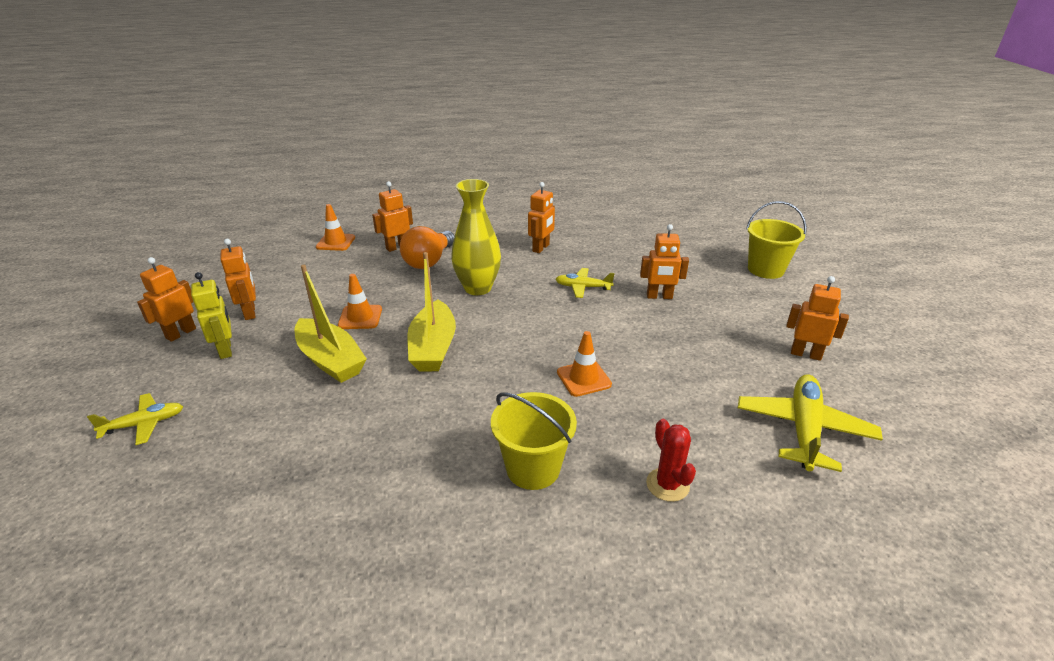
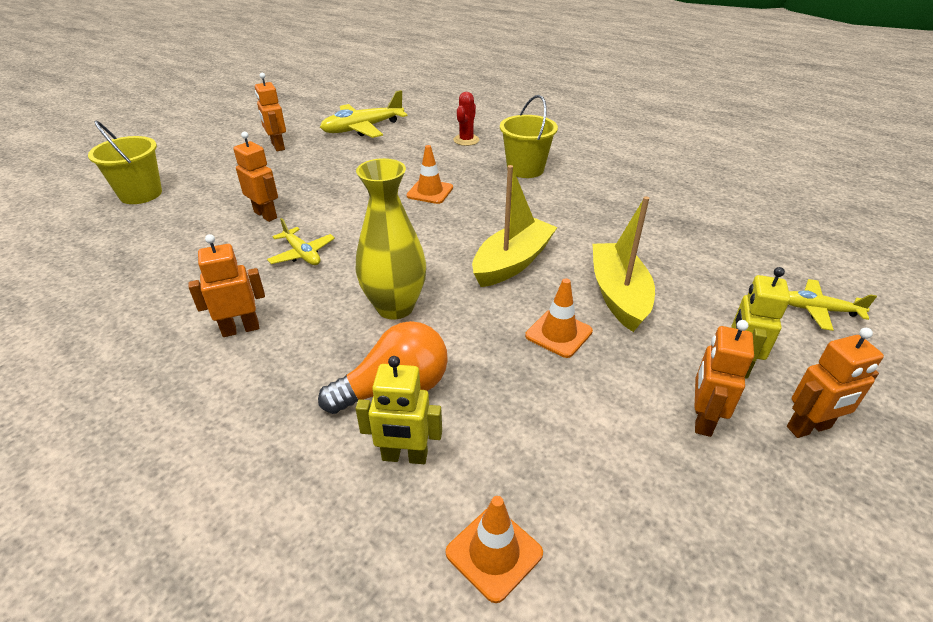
camera: 140 degrees left, 5 degrees up
orange robot [372,181,413,252] -> yellow robot [356,356,442,464]

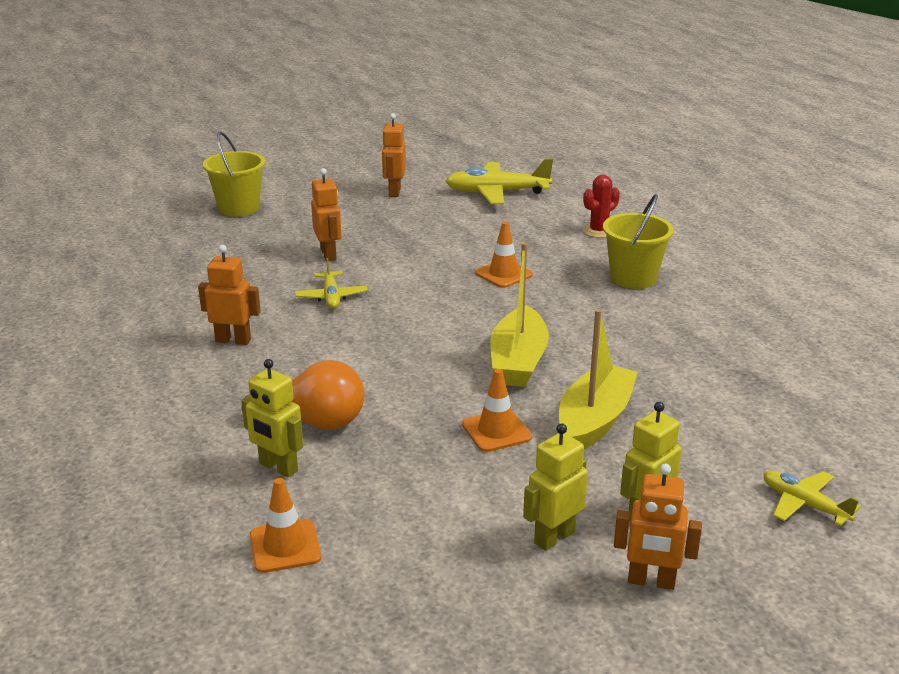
camera: 30 degrees right, 10 degrees down
yellow vase [356,158,426,319] -> none
yellow boat [472,165,558,287] -> yellow boat turned 120 degrees clockwise [490,242,549,387]
orange robot [695,320,754,437] -> yellow robot [523,423,588,551]

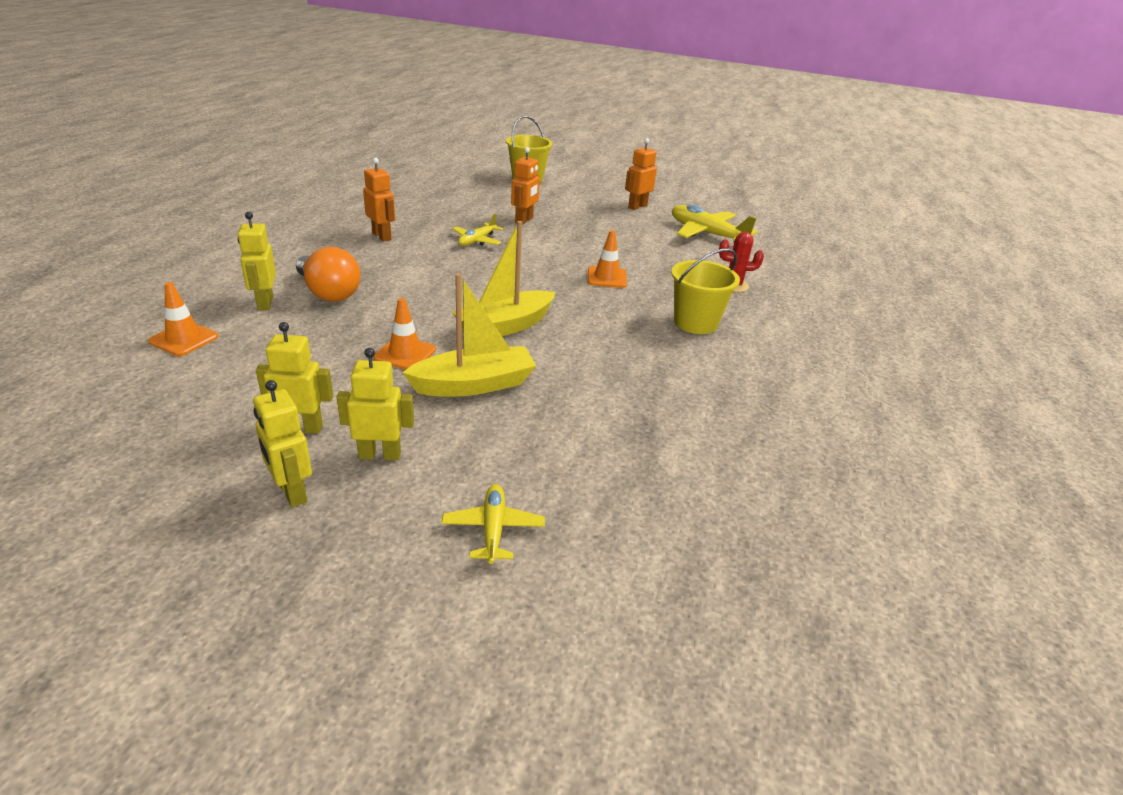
camera: 40 degrees right, 5 degrees up
orange robot [614,464,702,590] -> yellow robot [253,380,312,507]

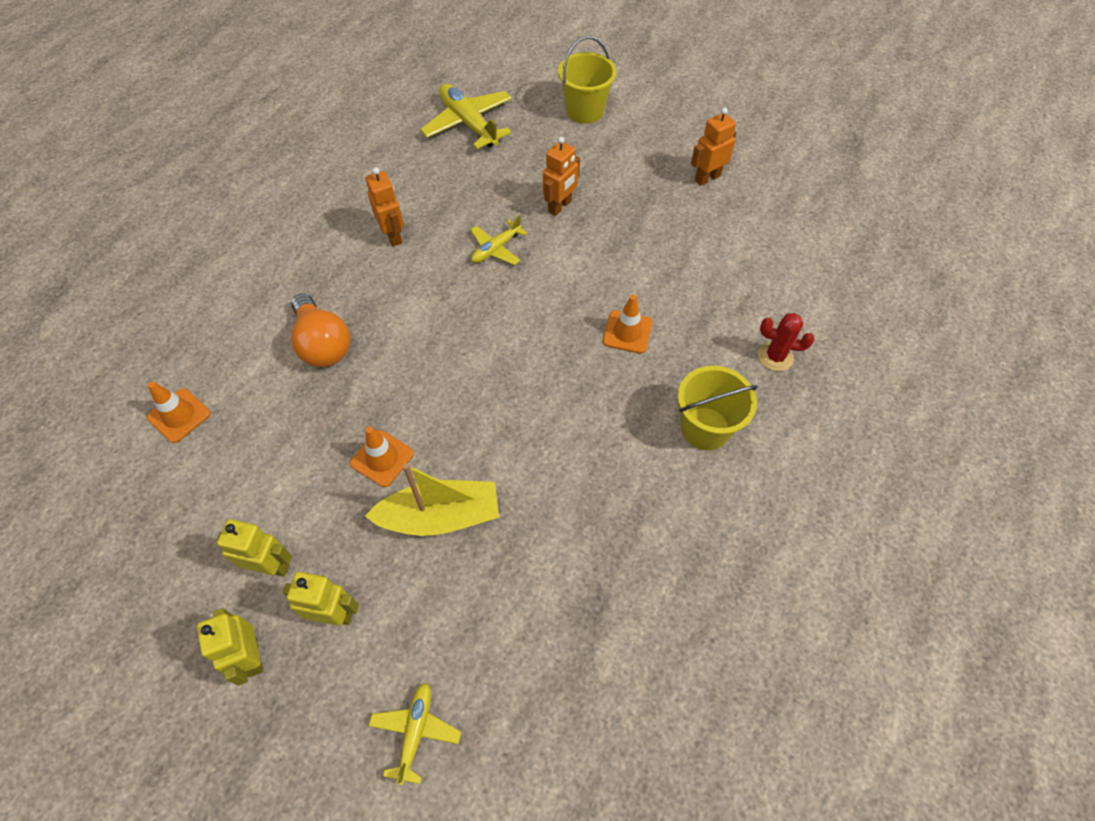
camera: 15 degrees right, 25 degrees up
yellow robot [238,212,276,310] -> none
yellow boat [452,221,556,336] -> none
yellow plane [672,205,758,242] -> yellow plane moved to [420,83,512,149]

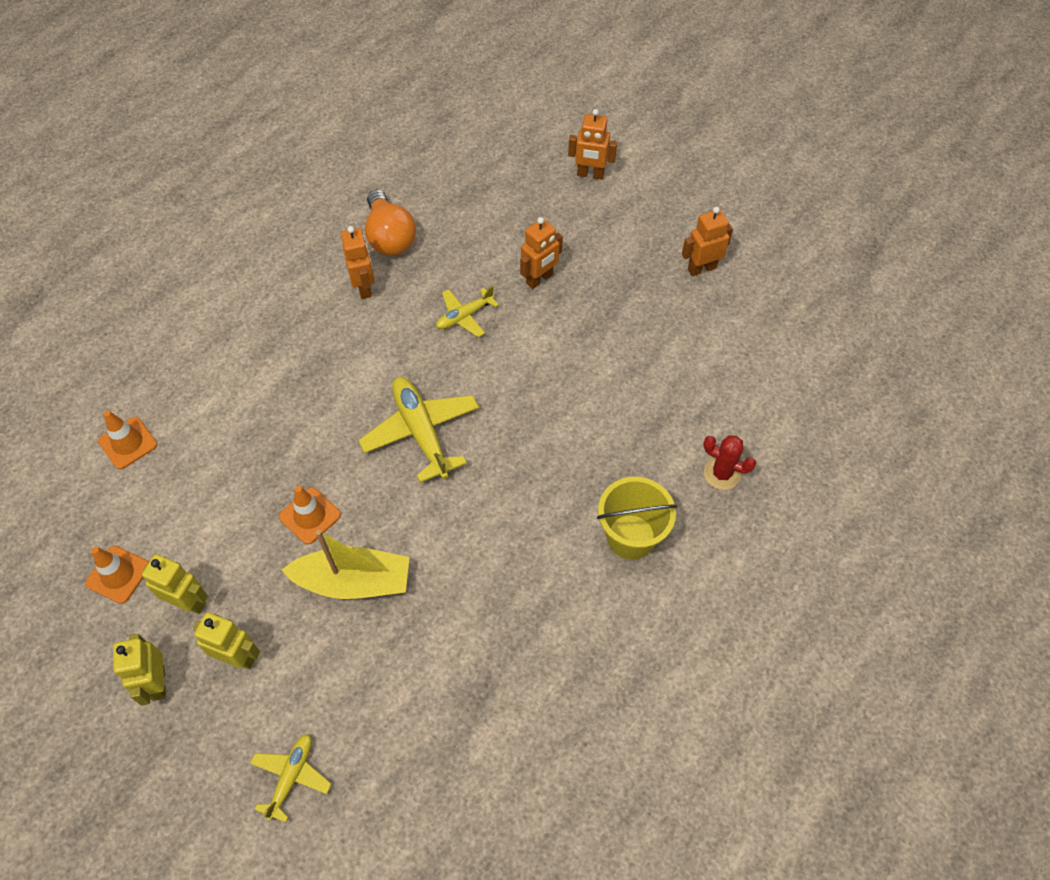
camera: 10 degrees right, 0 degrees up
orange light bulb [291,293,350,367] -> orange light bulb moved to [365,189,416,256]
yellow plane [420,83,512,149] -> yellow plane moved to [358,377,479,483]
yellow bucket [558,36,617,124] -> orange robot [568,109,617,180]
orange traffic cone [603,295,653,354] -> orange traffic cone moved to [85,546,149,604]

